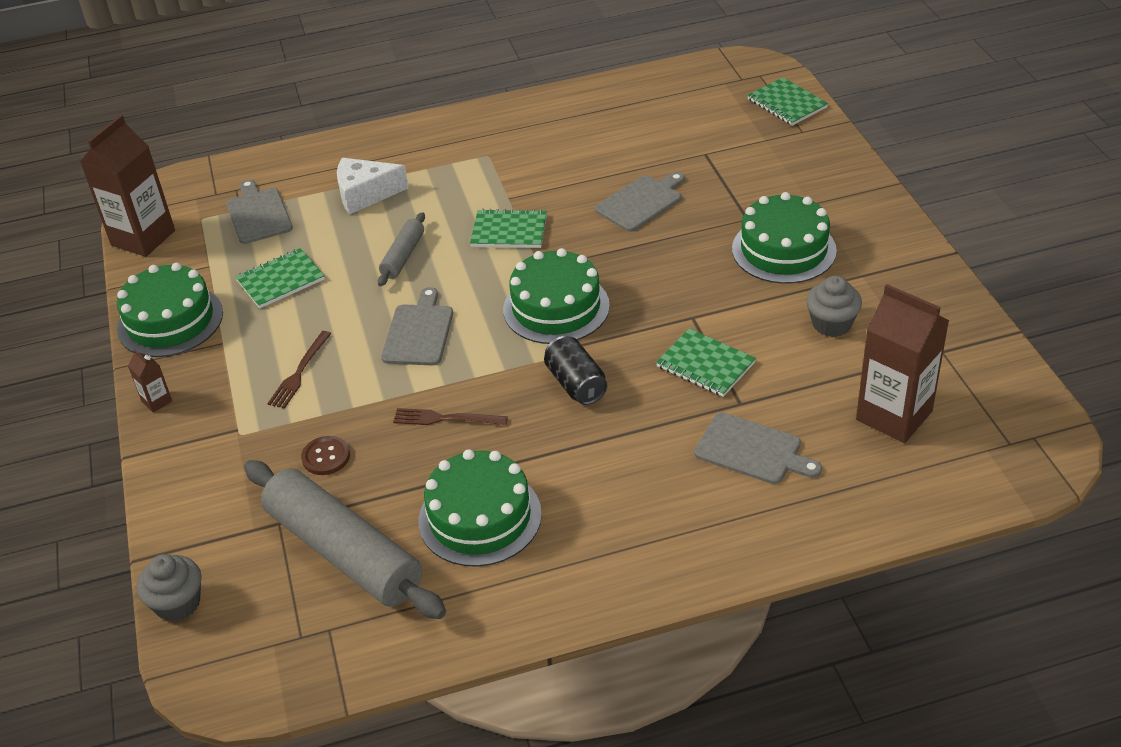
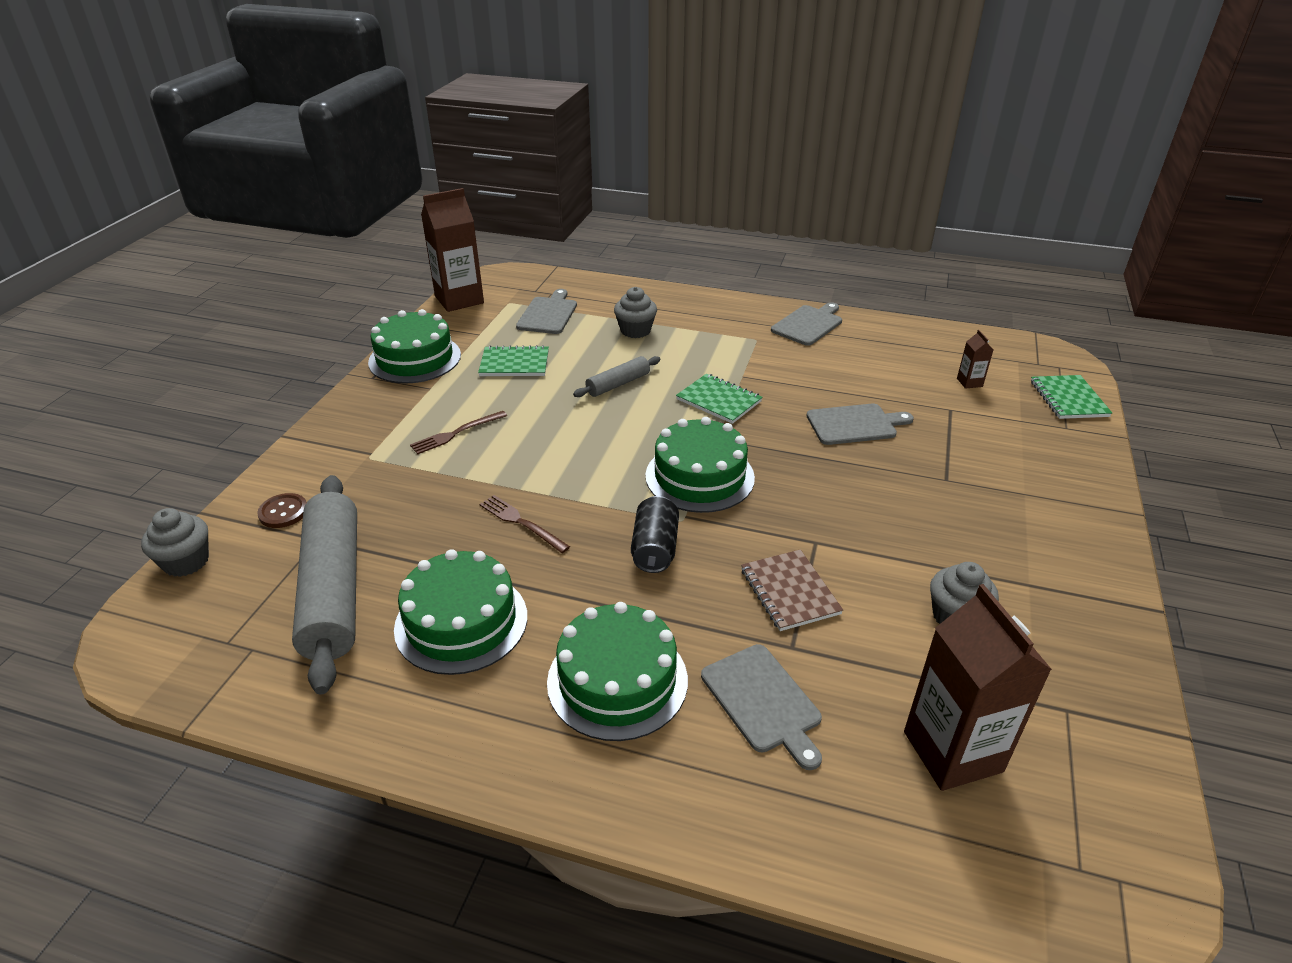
camera: 30 degrees right, 5 degrees down
brown carton [128,349,172,413] -> brown carton moved to [957,330,993,389]
brown button [301,436,350,475] -> brown button moved to [257,493,307,528]
white cheese [337,158,409,214] -> grey cupcake [614,287,657,338]
grey cutting board [381,287,453,365] -> grey cutting board moved to [771,302,842,346]
green notebook [656,328,756,397] -> brown notebook [741,549,843,631]
green cake [732,192,837,284] -> green cake moved to [547,602,688,741]

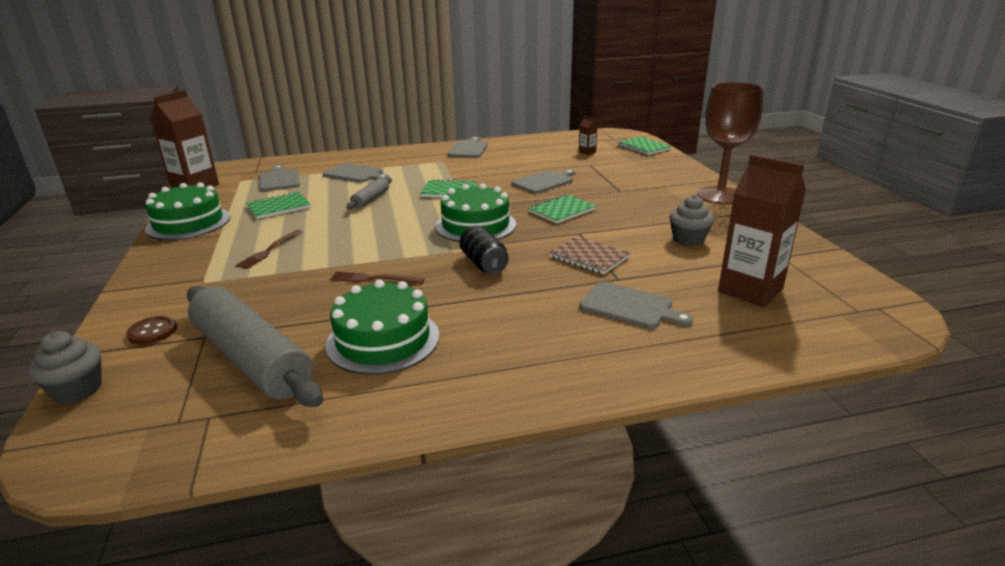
camera: 30 degrees left, 10 degrees down
green cake [547,602,688,741] -> none
grey cupcake [614,287,657,338] -> grey cutting board [323,163,389,183]
none -> green notebook [528,194,597,224]
none -> brown goblet [697,82,764,205]

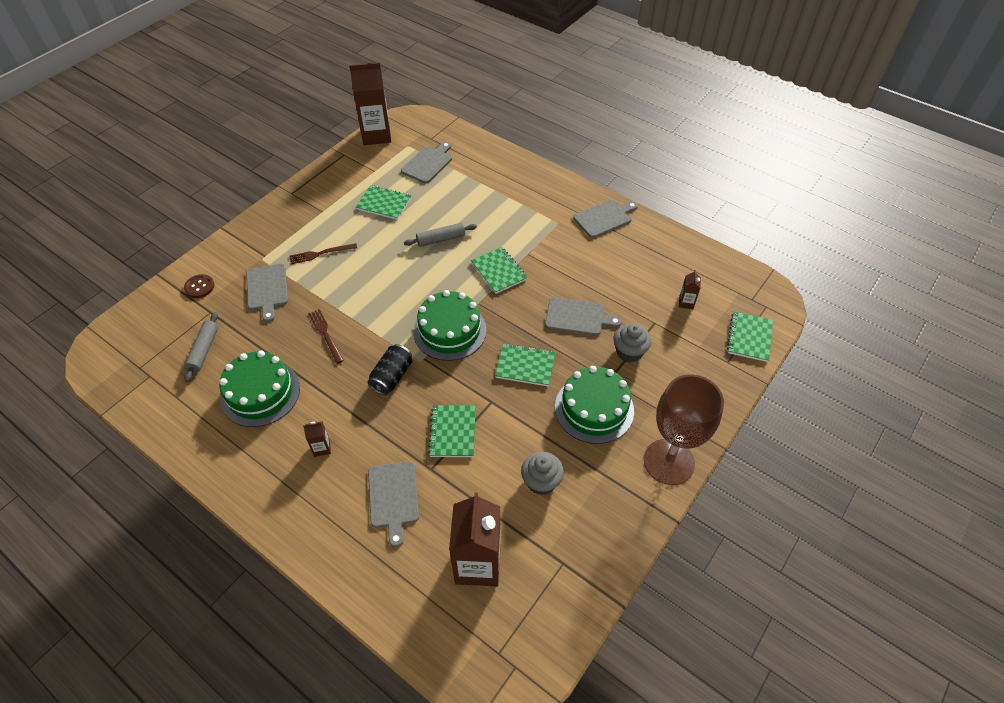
camera: 50 degrees right, 25 degrees up
grey cupcake [28,331,102,404] -> grey cupcake moved to [613,324,651,362]
green cake [145,182,231,240] -> green cake moved to [555,366,634,444]
grey rolling pin [187,286,323,407] -> grey rolling pin [184,312,218,382], size x0.48
grey cutting board [323,163,389,183] -> grey cutting board moved to [246,264,288,322]
brown notebook [549,236,630,274] -> green notebook [428,405,476,457]
none -> brown carton [303,421,331,457]

